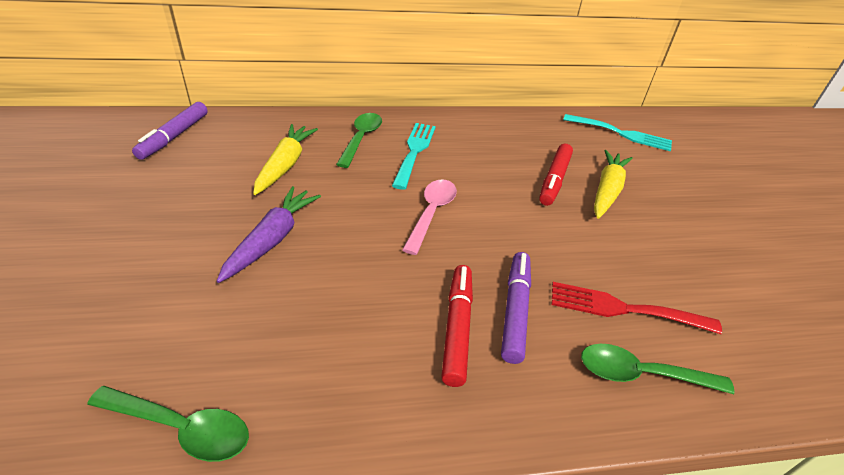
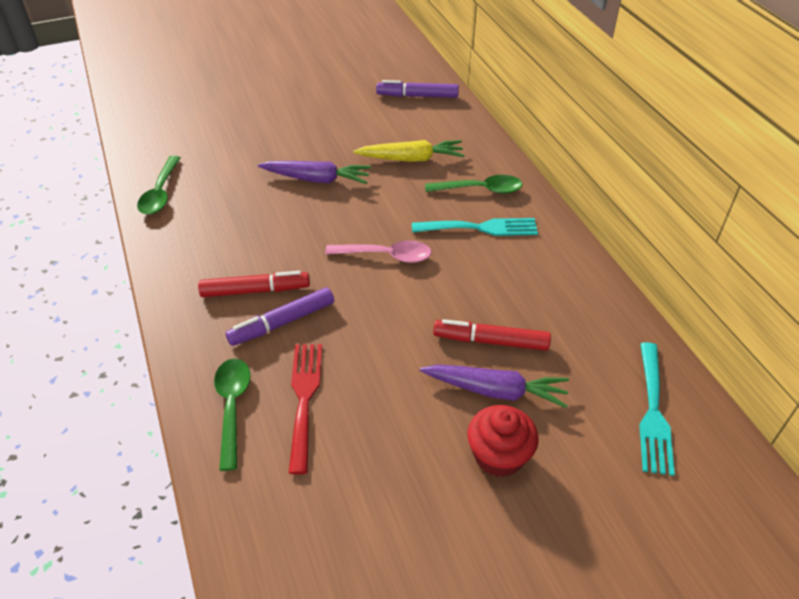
camera: 80 degrees right, 5 degrees up
purple marker [501,252,531,364] -> purple marker turned 150 degrees clockwise [226,287,334,346]
yellow carrot [594,150,633,219] -> purple carrot [420,365,569,408]
none -> red cupcake [467,405,539,477]

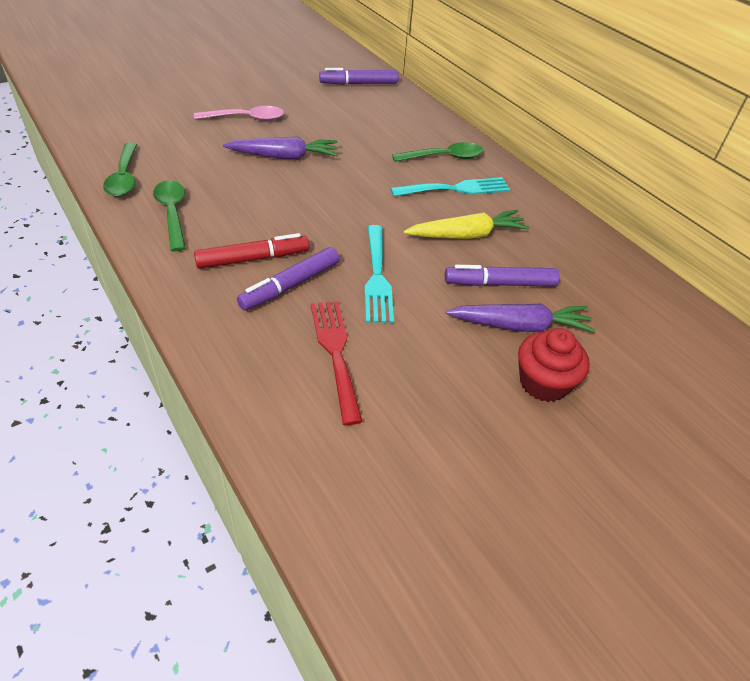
camera: 15 degrees left, 0 degrees up
green spoon [214,358,251,471] -> green spoon moved to [153,180,186,251]
pink spoon [325,240,432,263] -> pink spoon moved to [194,106,284,121]
yellow carrot [353,140,465,162] -> yellow carrot moved to [403,210,530,239]
red marker [433,319,551,351] -> purple marker [445,265,560,286]
turquoise fork [639,342,675,476] -> turquoise fork moved to [365,225,394,323]

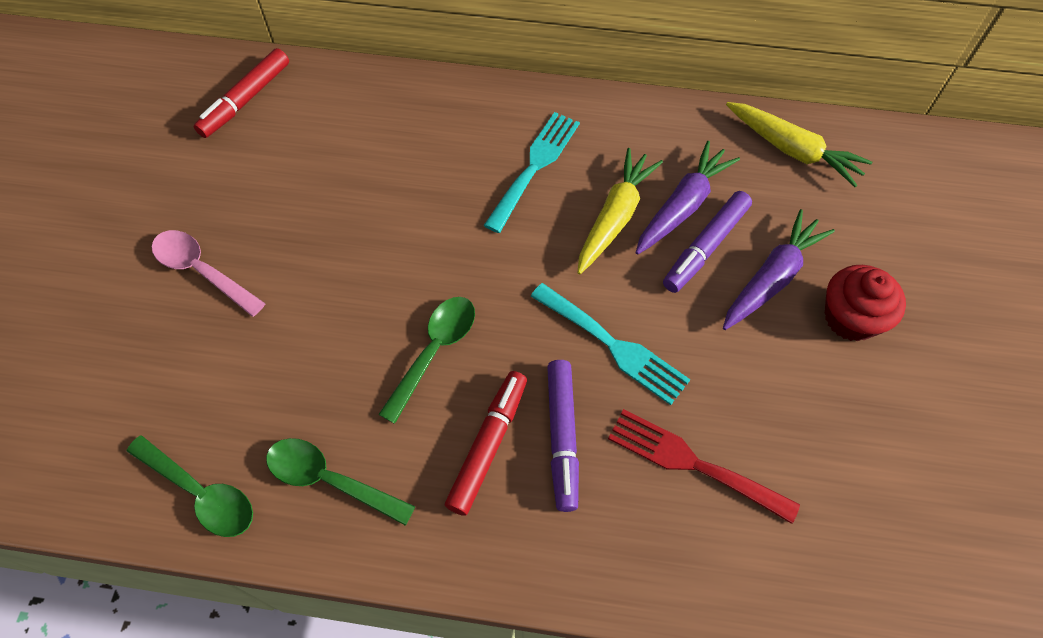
camera: 45 degrees left, 15 degrees up
pink spoon [194,106,284,121] -> pink spoon turned 90 degrees counterclockwise [152,230,266,317]
purple carrot [223,137,338,159] -> purple carrot moved to [636,141,740,255]
purple marker [319,68,398,85] -> red marker [193,48,289,138]
green spoon [392,142,484,162] -> green spoon moved to [378,297,475,424]
none -> yellow carrot [726,102,872,187]

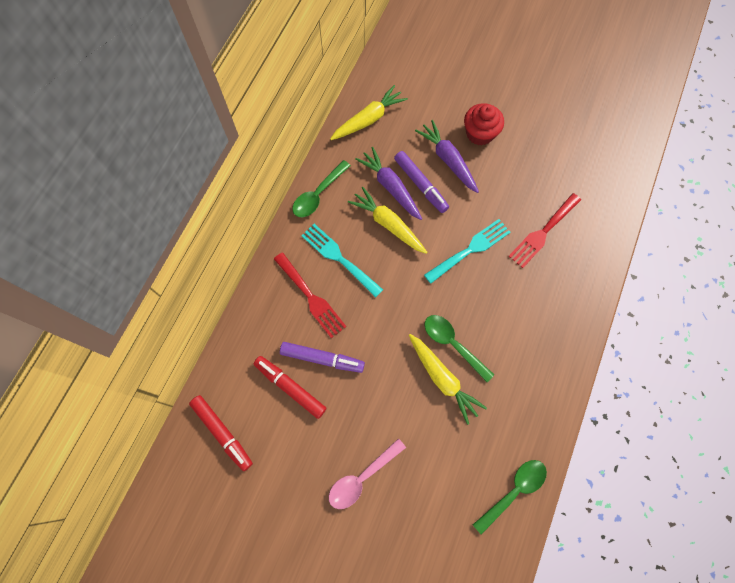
camera: 75 degrees left, 10 degrees up
green spoon [266,438,416,526] -> green spoon moved to [292,160,351,217]
red marker [445,371,527,516] -> red marker moved to [254,356,326,419]
purple marker [547,360,579,512] -> purple marker moved to [280,342,365,373]
none -> red fork [274,252,347,338]
none -> yellow carrot [409,334,487,425]

